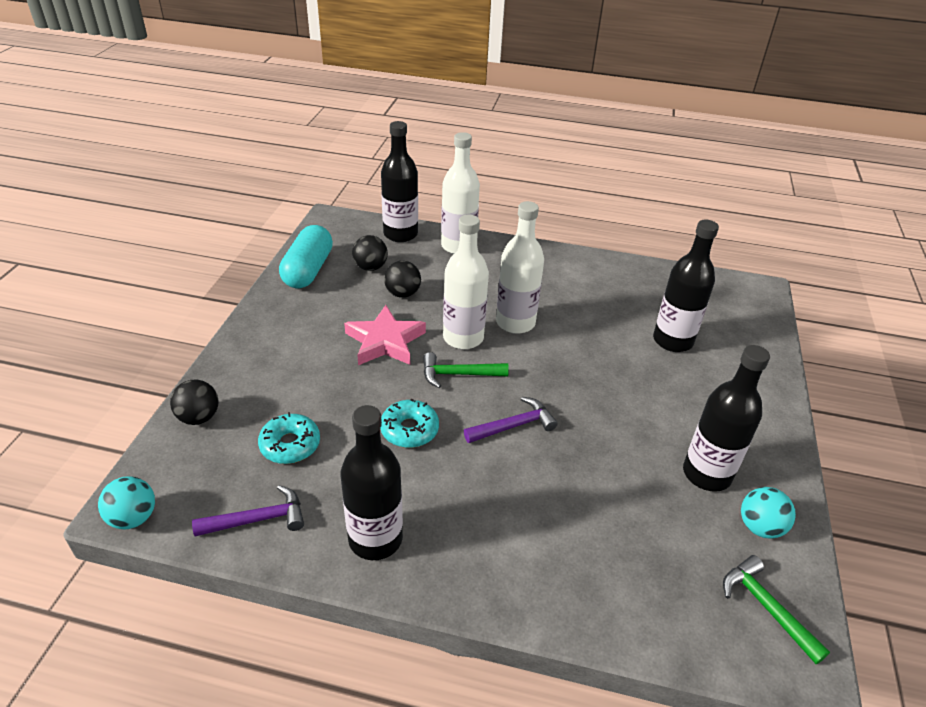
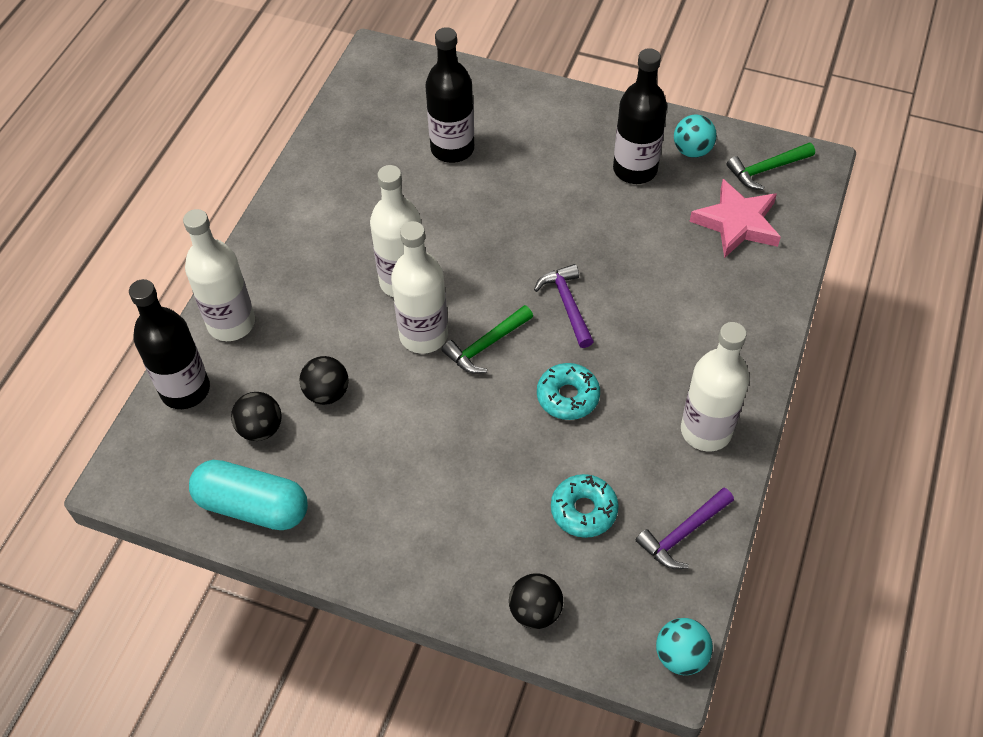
camera: 80 degrees left, 15 degrees up
purple hammer [192,485,304,537] -> purple hammer turned 120 degrees counterclockwise [636,488,734,569]
black bottle [340,405,403,560] -> white bottle [681,322,750,451]
pink star [344,305,426,365] -> pink star moved to [689,179,781,258]
green hammer [423,352,509,388] -> green hammer turned 45 degrees clockwise [442,305,533,374]

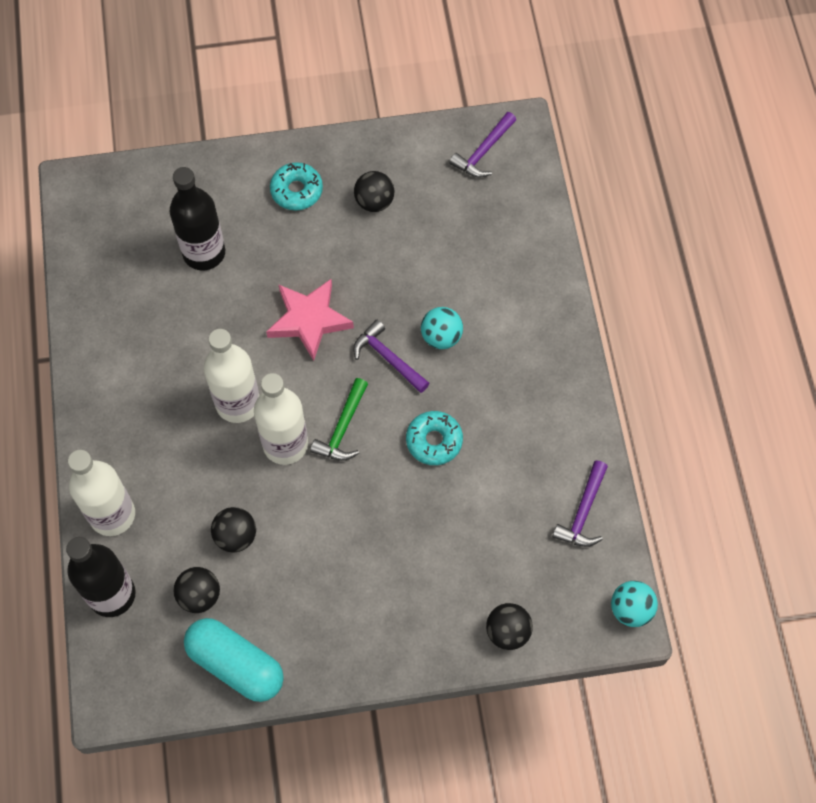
camera: 30 degrees left, 10 degrees up
turquoise capsule [189,460,308,530] -> turquoise capsule turned 45 degrees clockwise [184,618,284,702]
turquoise donut [551,474,619,538] -> turquoise donut moved to [270,162,323,210]
black bottle [613,48,667,184] -> black ball [354,171,394,212]
turquoise ball [674,115,717,158] -> turquoise ball moved to [421,307,463,349]
white bottle [681,322,750,451] -> none
pink star [689,179,781,258] -> pink star moved to [266,279,354,361]
green hammer [727,143,815,190] -> purple hammer [449,112,516,178]

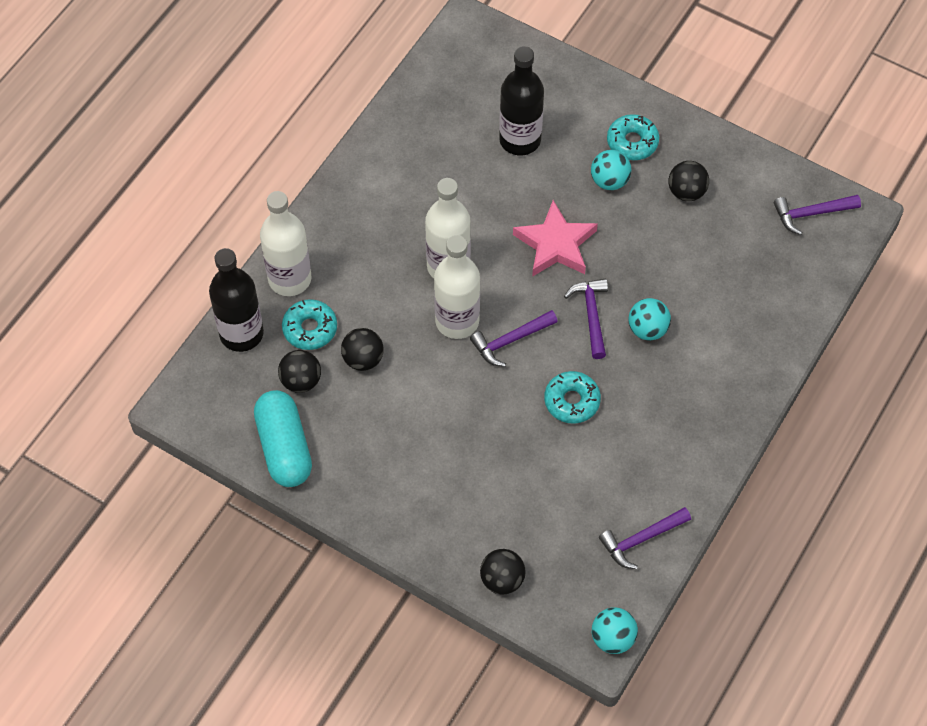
camera: 40 degrees right, 5 degrees down
green hammer [310,378,368,461] -> purple hammer [470,310,558,367]
none -> turquoise donut [282,299,337,350]
none -> turquoise ball [591,150,631,190]

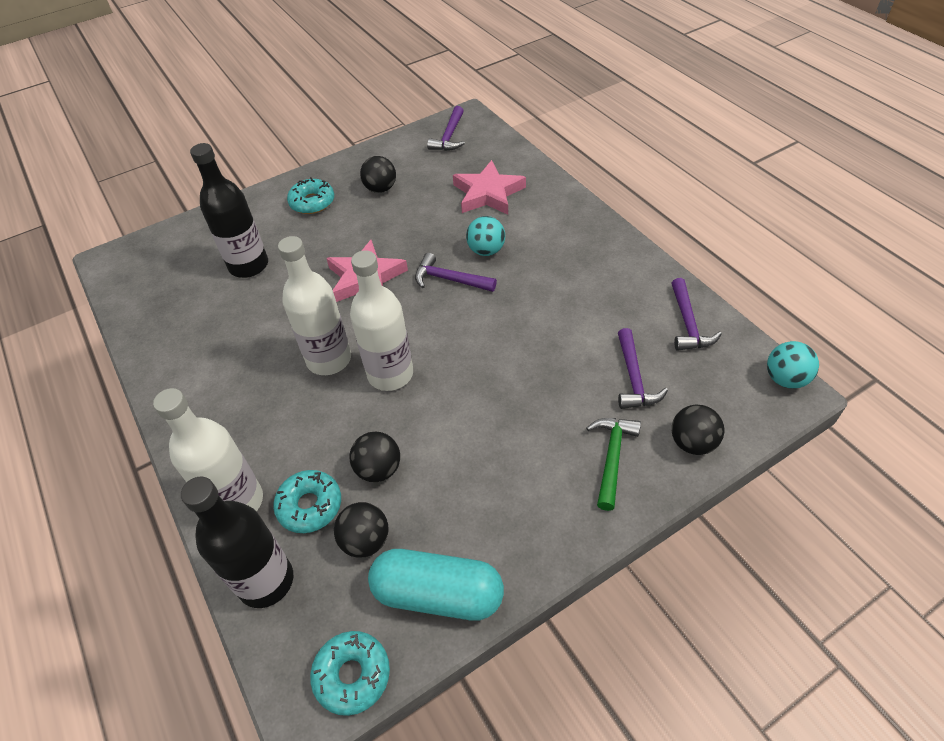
camera: 60 degrees left, 10 degrees down
purple hammer [470,310,558,367] -> purple hammer moved to [618,328,668,409]
turquoise donut [544,371,601,424] -> turquoise donut moved to [310,631,390,716]
turquoise ball [591,150,631,190] -> none
none -> pink star [453,160,526,215]
none -> green hammer [586,418,641,511]

